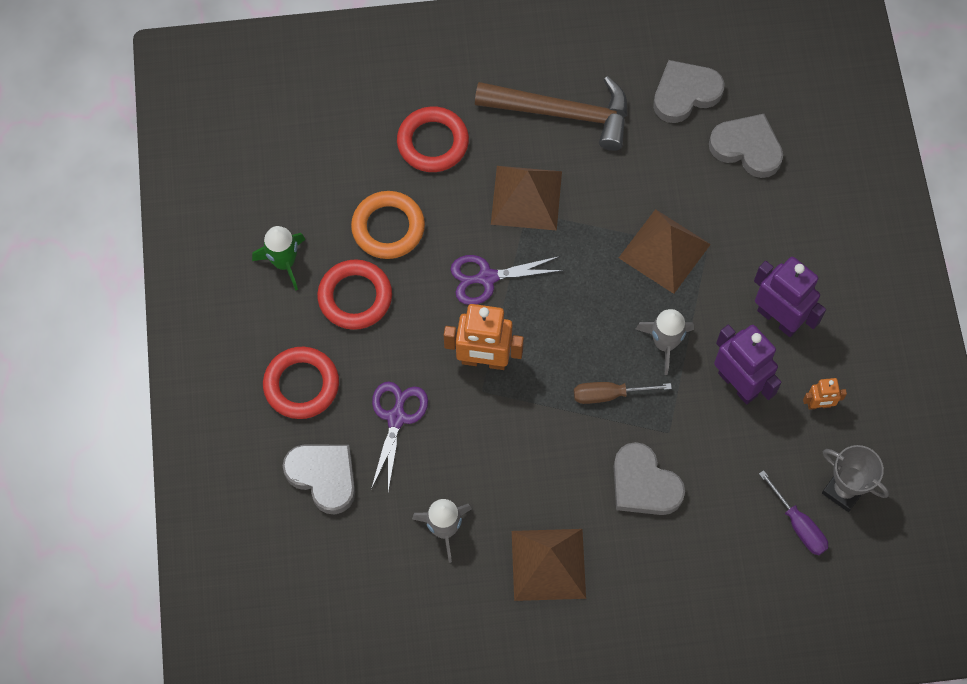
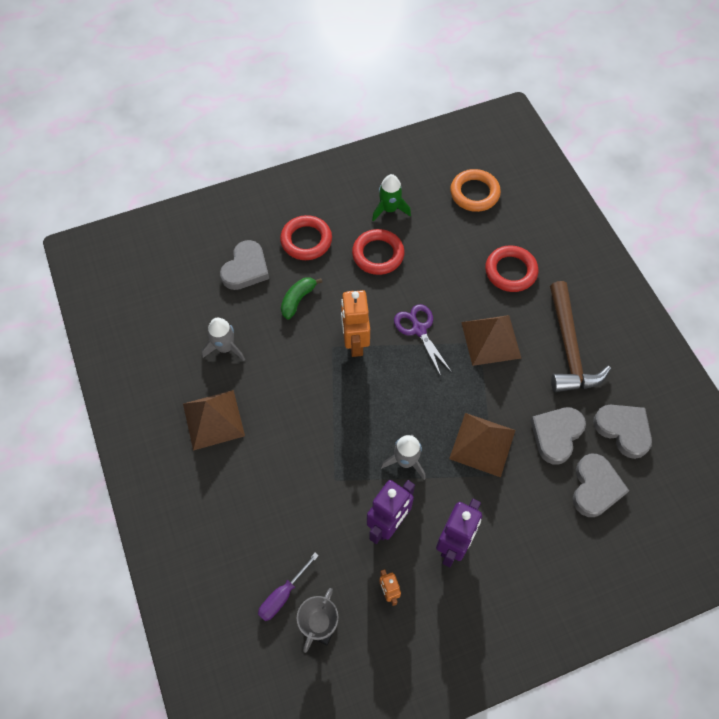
camera: 75 degrees right, 5 degrees down
orange ring [351,191,425,259] -> orange ring moved to [450,169,501,212]
purple scissors [371,382,428,491] -> green banana [281,277,322,319]
brown screwdriver [574,382,672,404] -> none
grey heart [614,442,685,515] -> grey heart moved to [530,407,586,464]

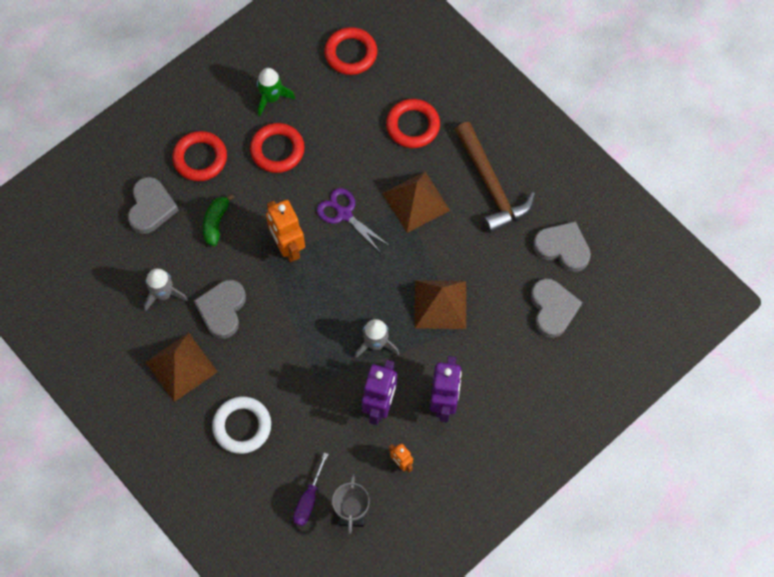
camera: 20 degrees left, 5 degrees up
orange ring [450,169,501,212] -> red ring [324,27,377,75]
grey heart [530,407,586,464] -> grey heart moved to [194,280,246,339]
none -> white ring [212,397,271,454]

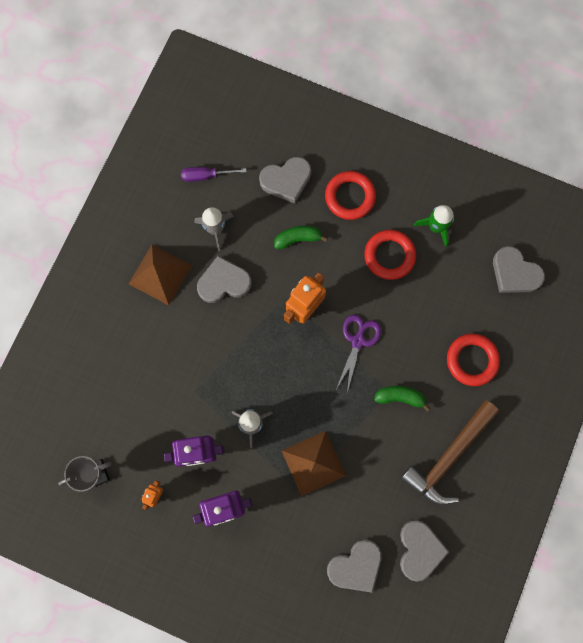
camera: 65 degrees right, 10 degrees up
white ring [212,397,271,454] -> none
purple screwdriver [293,453,328,526] -> purple screwdriver moved to [181,167,247,182]
red ring [324,27,377,75] -> grey heart [493,246,545,293]
brown pyramid [382,172,450,233] -> green banana [374,386,430,411]

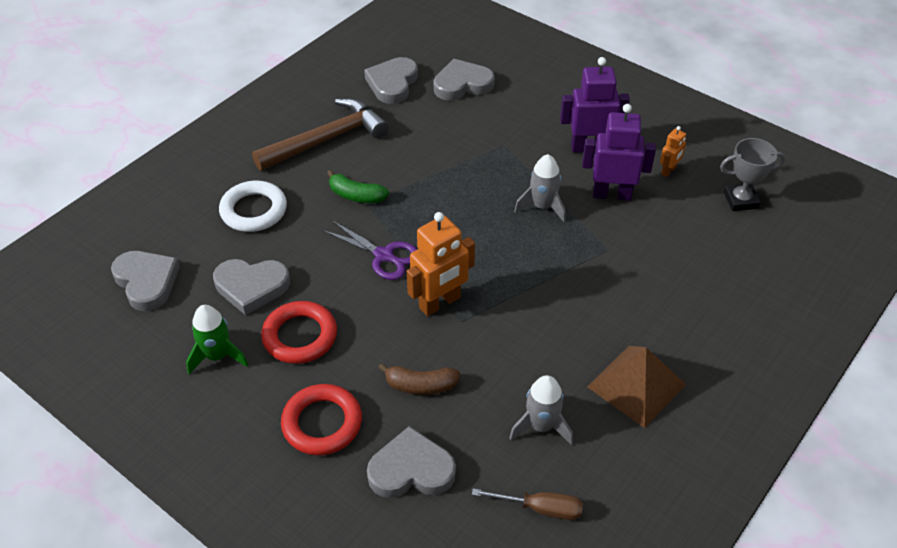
camera: 165 degrees left, 30 degrees down
purple screwdriver [181,167,247,182] -> brown screwdriver [472,489,583,520]
grey heart [197,256,252,303] -> grey heart moved to [213,259,290,315]
green banana [274,226,328,249] -> brown banana [378,363,460,395]
brown pyramid [282,431,346,496] -> none
purple scissors [336,315,381,393] -> purple scissors turned 90 degrees counterclockwise [323,220,418,280]
red ring [447,334,500,386] -> white ring [219,181,287,232]

